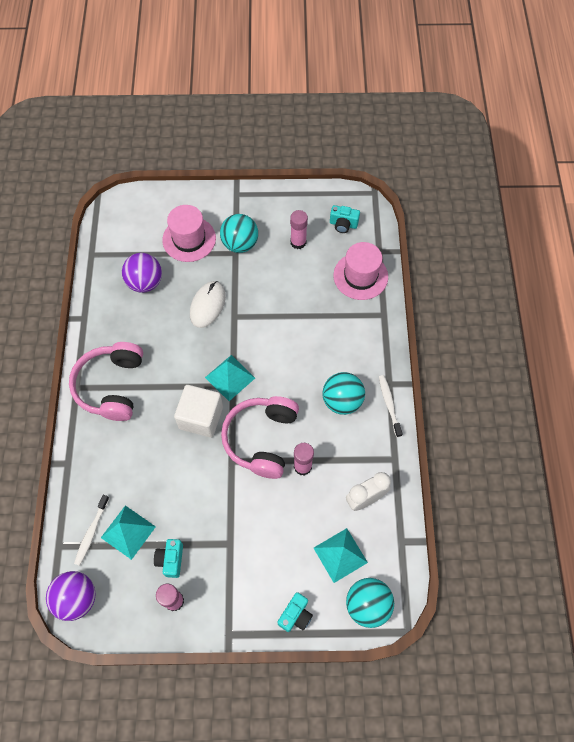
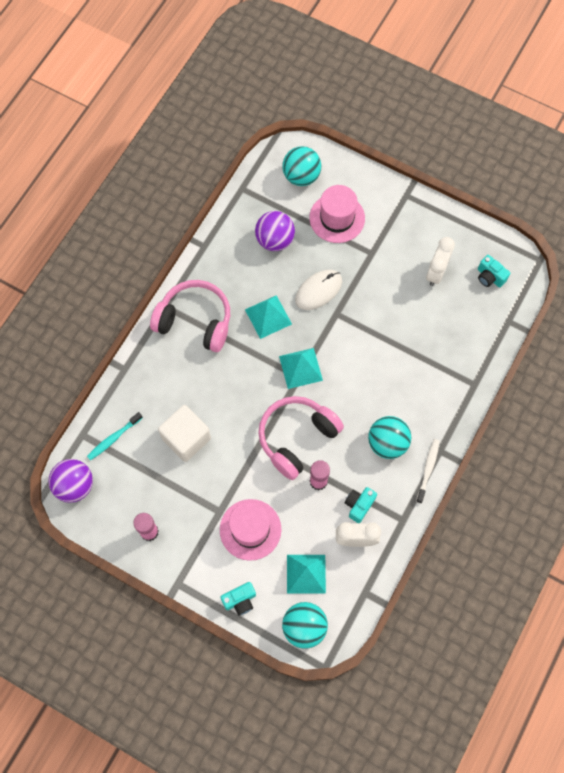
camera: 30 degrees right, 5 degrees up
pink headphones [69,342,143,421] -> pink headphones turned 75 degrees clockwise [150,280,230,352]
white toothbrush [74,495,109,566] -> turquoise toothbrush [87,412,142,460]
turquoise pyramid [101,505,156,560] -> turquoise pyramid moved to [245,295,292,339]
turquoise camera [154,539,183,578] -> turquoise camera moved to [345,487,377,523]
white cube [174,385,223,438] -> white cube moved to [158,405,211,462]
turquoise ball [220,214,258,253] -> turquoise ball moved to [282,146,321,186]
pink glue stick [290,210,308,249] -> white clock [426,237,455,286]
pink hat [333,242,388,300] -> pink hat moved to [220,499,281,561]

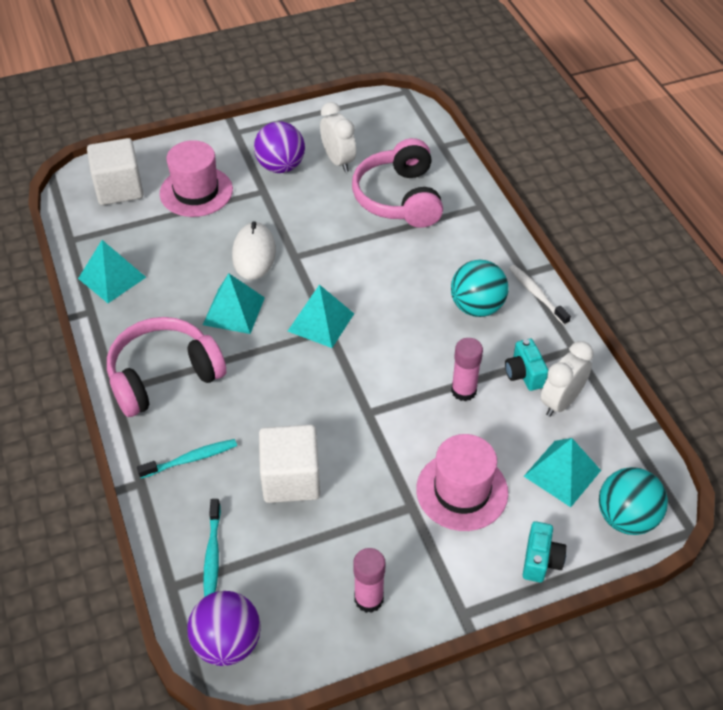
camera: 50 degrees left, 20 degrees down
purple ball [255,211,295,251] -> purple ball moved to [254,121,305,173]
pink headphones [258,396,344,480] -> pink headphones moved to [352,138,443,228]
turquoise ball [282,146,321,186] -> white cube [87,138,144,205]
turquoise camera [478,255,510,287] -> none
none -> turquoise pyramid [78,240,146,303]
none -> turquoise toothbrush [137,439,237,478]

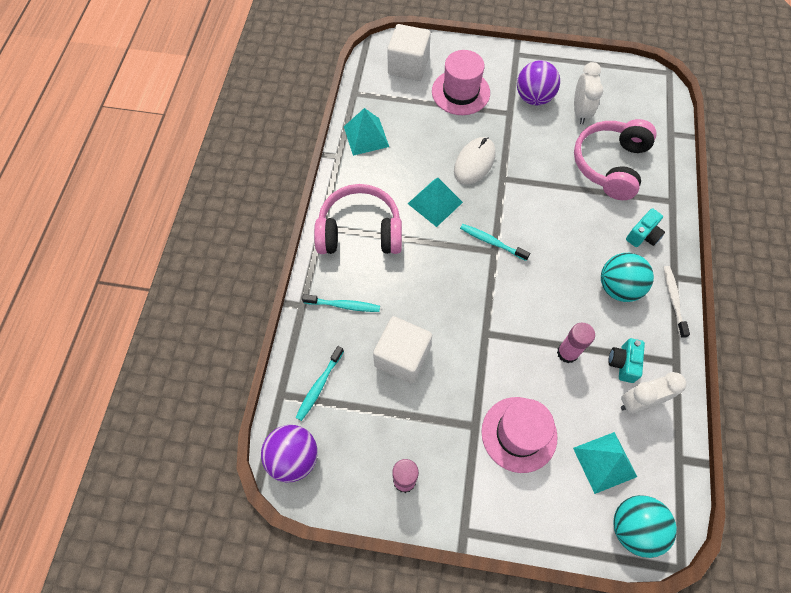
camera: 30 degrees right, 15 degrees up
turquoise pyramid [288,284,354,348] -> turquoise toothbrush [460,224,530,261]
turquoise camera [523,521,567,583] -> turquoise camera moved to [626,208,665,247]

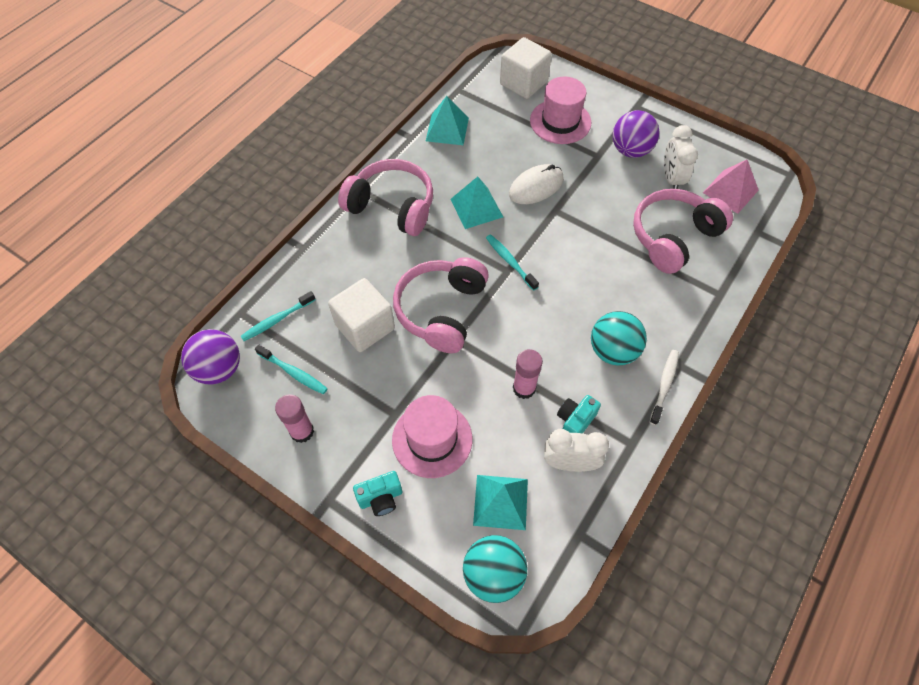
camera: 25 degrees right, 5 degrees down
turquoise toothbrush [302,294,380,312] -> turquoise toothbrush moved to [255,345,328,394]
white clock [574,62,603,124] -> white clock turned 150 degrees clockwise [664,125,698,189]
turquoise camera [626,208,665,247] -> turquoise camera moved to [353,471,402,516]
none -> pink headphones [393,257,489,353]
none -> pink pyramid [703,160,759,214]

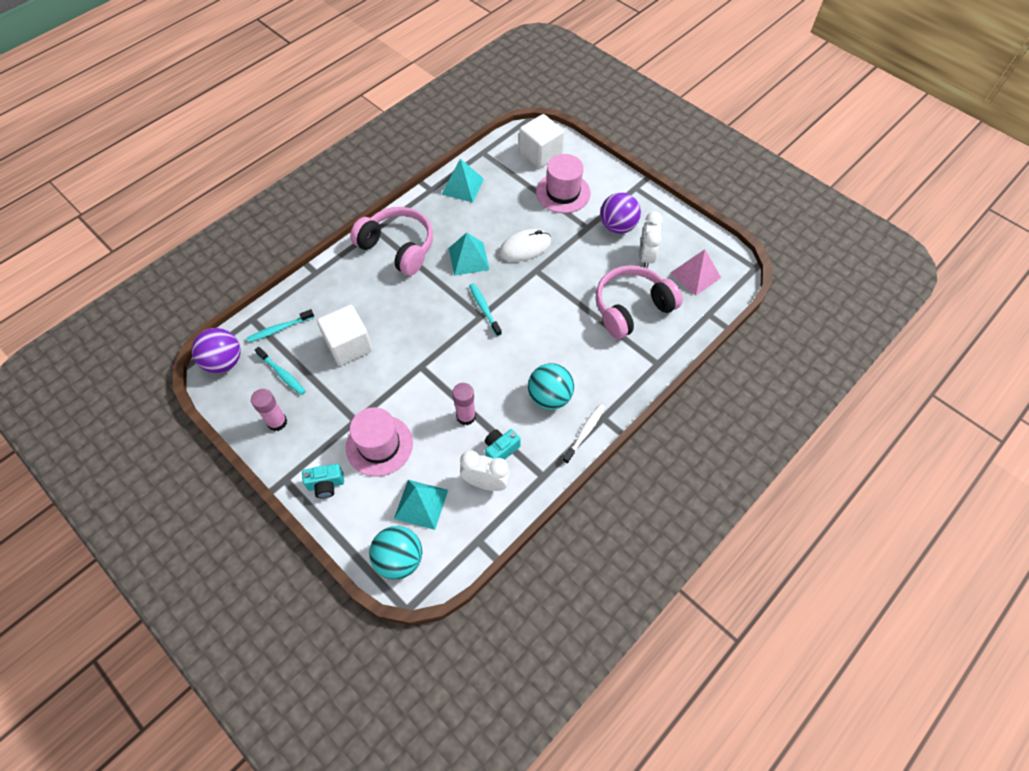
camera: 10 degrees right, 0 degrees up
pink headphones [393,257,489,353] -> none

